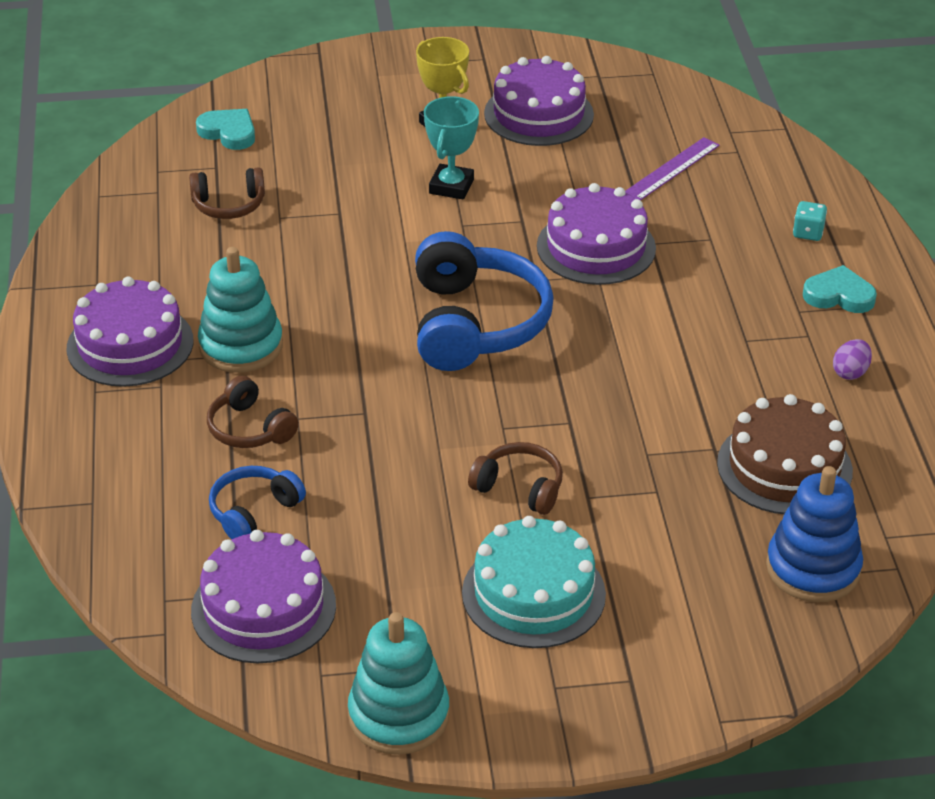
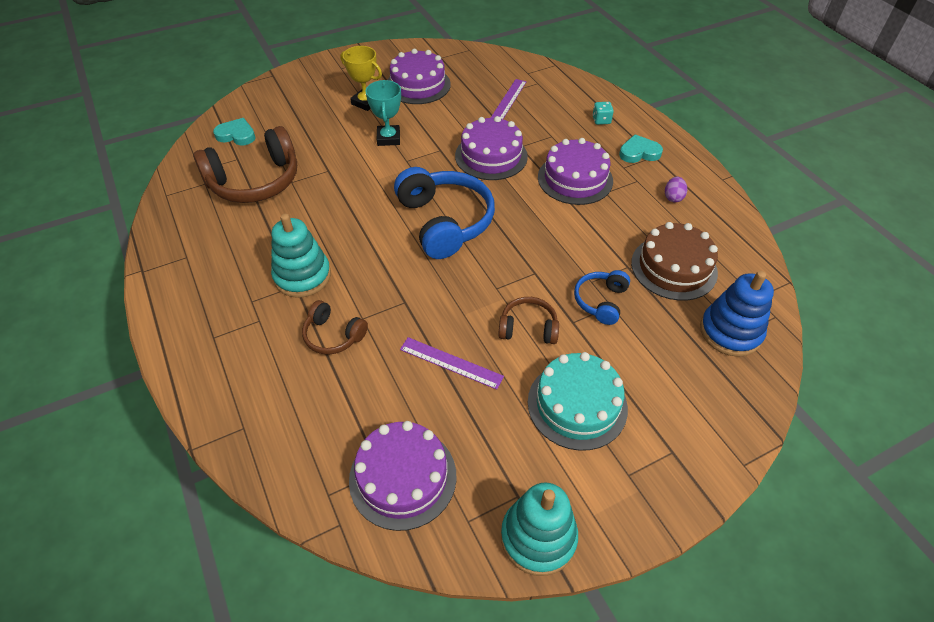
camera: 20 degrees left, 10 degrees up
purple cake [66,276,194,387] -> purple cake moved to [538,138,613,205]
brown headphones [189,167,265,219] -> brown headphones [193,126,297,203], size x1.93
blue headphones [209,466,306,539] -> blue headphones moved to [574,270,630,325]
none -> purple ruler [400,337,504,390]

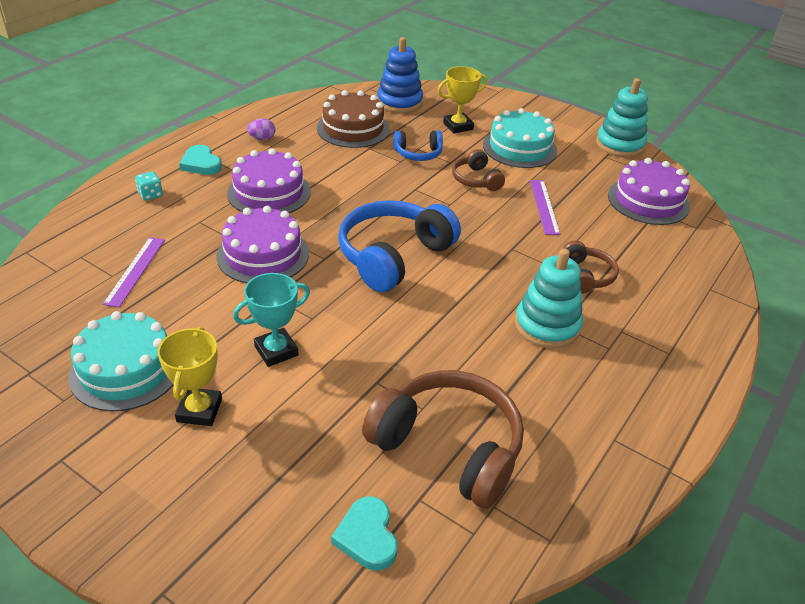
camera: 120 degrees left, 10 degrees down
purple cake [388,49,451,104] -> turquoise cake [69,311,174,411]
purple ruler [491,79,527,119] -> purple ruler turned 75 degrees counterclockwise [103,237,165,308]
none -> yellow trophy [437,66,487,133]

